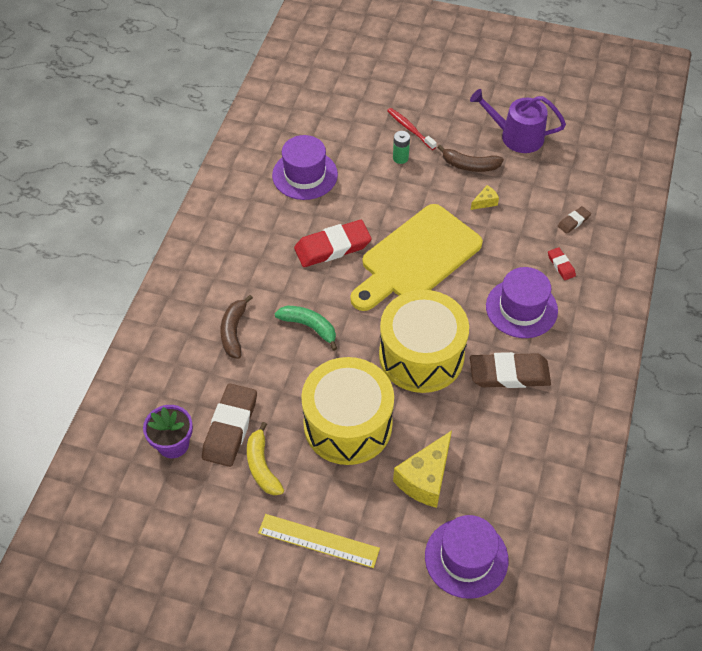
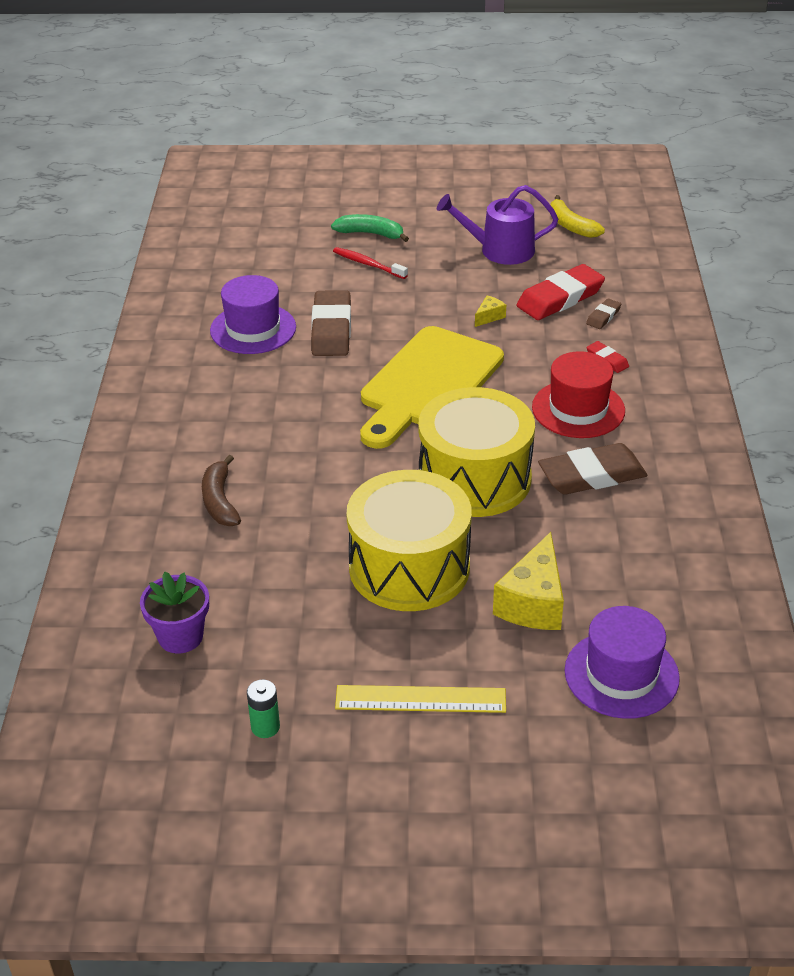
camera: 15 degrees left, 15 degrees down
brown eraser [202,384,257,467] -> brown eraser moved to [311,290,351,356]
yellow banana [247,422,284,495] -> yellow banana moved to [550,195,605,238]
green banana [274,306,337,351] -> green banana moved to [331,214,409,242]
red eraser [294,220,372,267] -> red eraser moved to [517,264,605,320]
green battery [393,131,410,164] -> green battery moved to [247,680,280,738]
brown banana [437,145,504,172] -> none
purple hat [486,267,558,338] -> red hat [532,351,625,438]

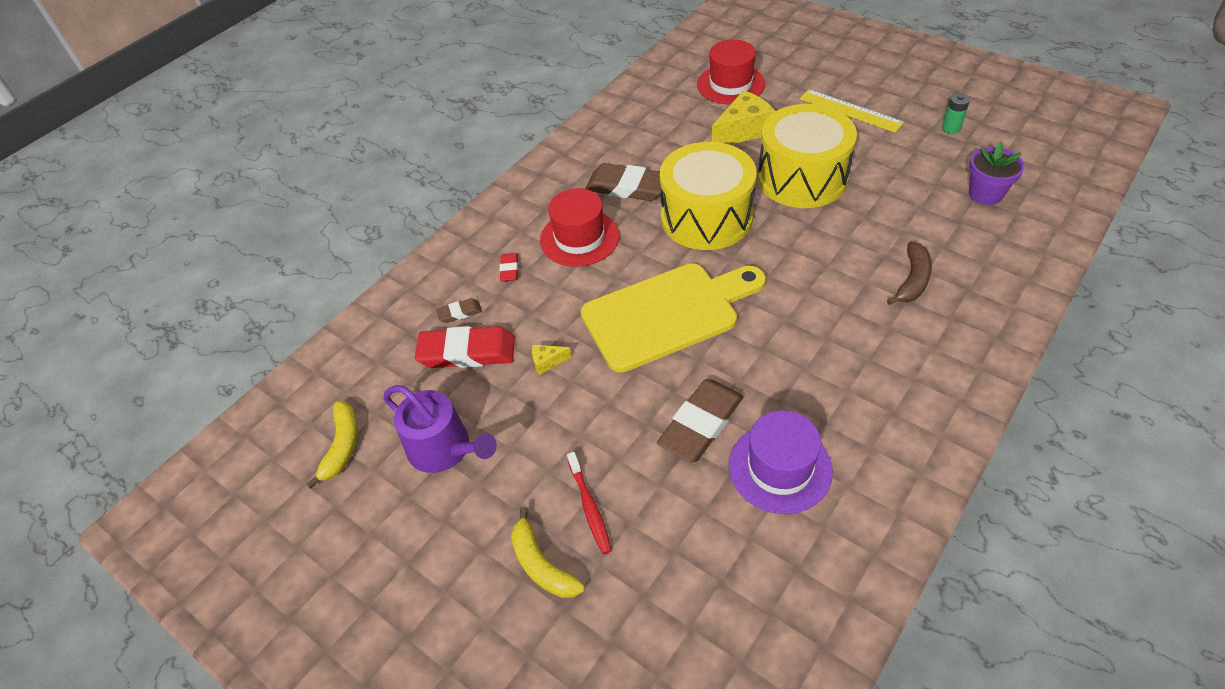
camera: 140 degrees left, 10 degrees up
green banana [331,214,409,242] -> yellow banana [511,507,585,598]
purple hat [565,606,680,719] -> red hat [697,39,766,105]

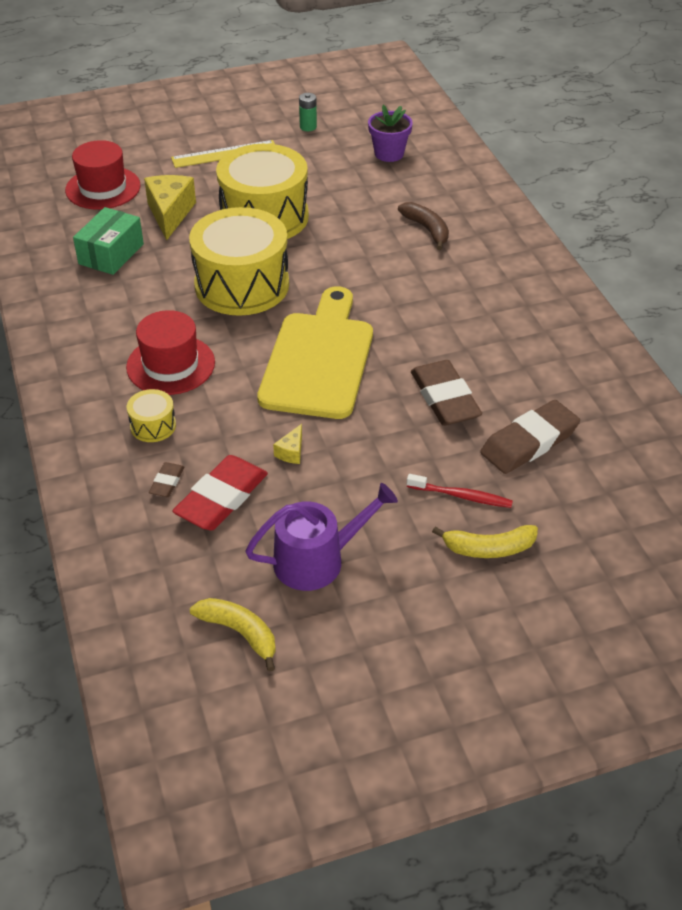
camera: 60 degrees left, 5 degrees down
red eraser [500,253,518,282] -> yellow drum [127,389,176,442]
brown eraser [585,163,661,201] -> brown eraser moved to [480,400,580,474]
purple hat [729,410,833,514] -> none
none -> green box [73,207,144,275]

